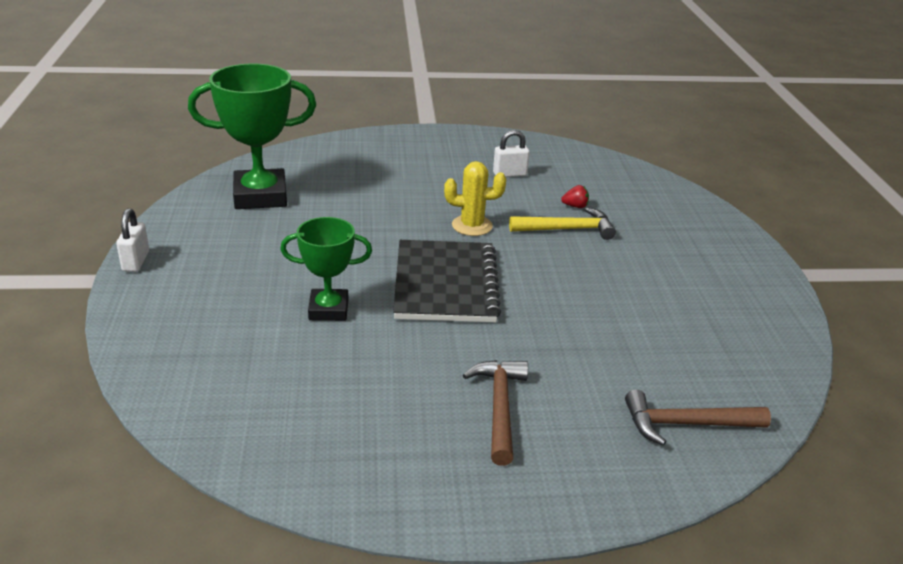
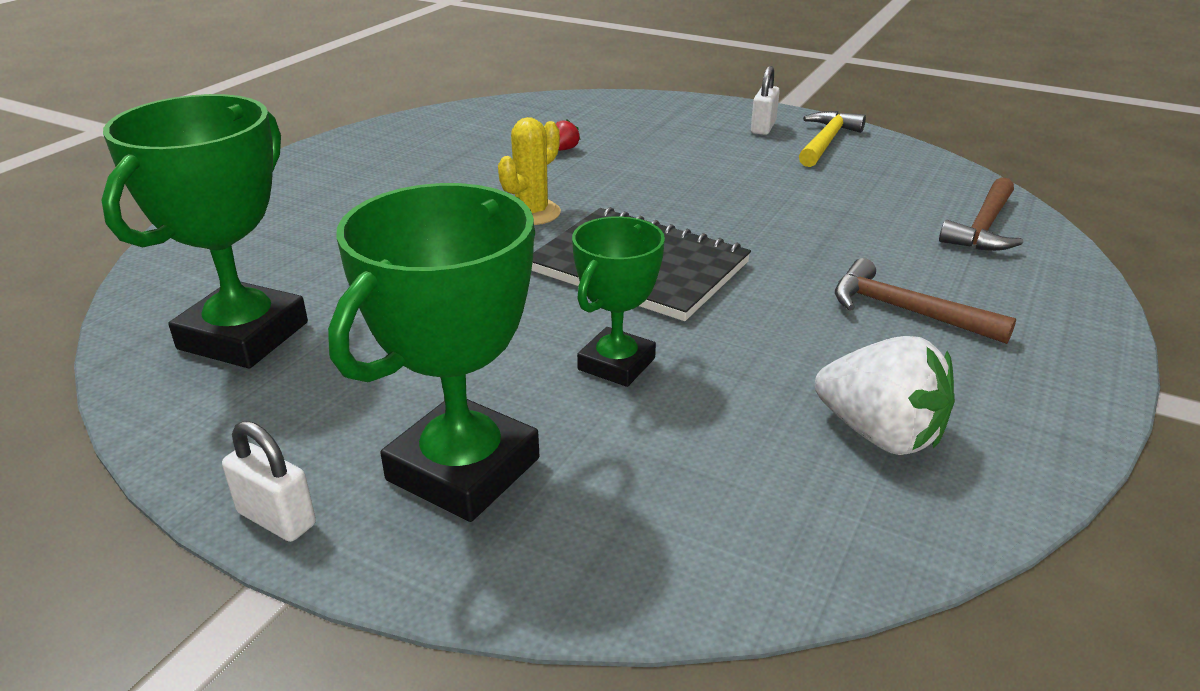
camera: 55 degrees left, 0 degrees up
white padlock [493,130,530,177] -> white padlock moved to [751,66,780,135]
yellow hammer [509,207,616,240] -> yellow hammer moved to [799,111,866,167]
none -> green trophy [328,183,539,522]
none -> white strawberry [815,336,955,455]

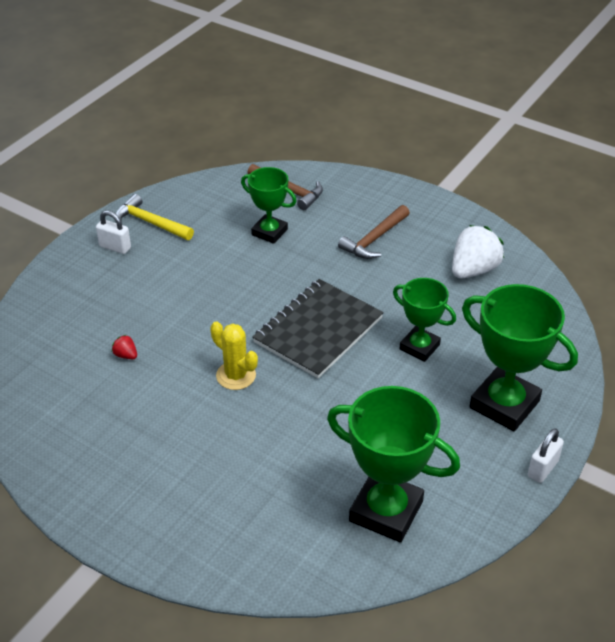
camera: 85 degrees left, 10 degrees up
none -> green trophy [241,167,297,244]

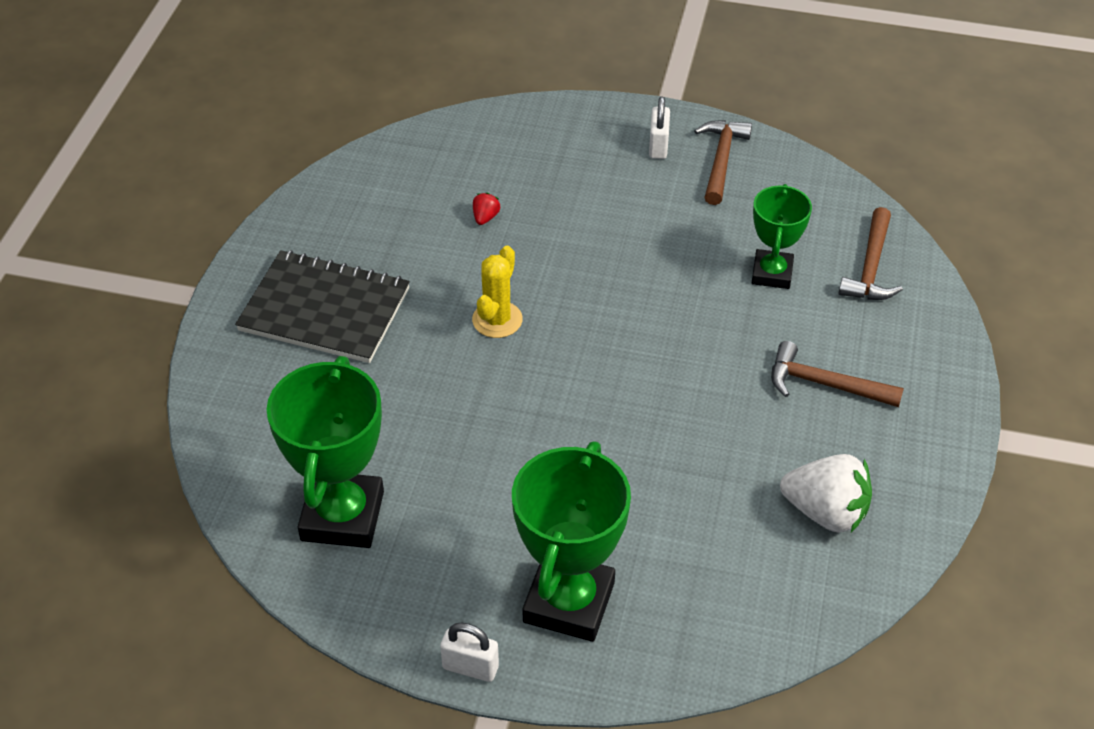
camera: 70 degrees right, 5 degrees up
yellow hammer [116,194,194,240] -> brown hammer [694,120,752,205]
black notebook [252,279,384,378] -> black notebook moved to [235,250,410,363]
green trophy [393,278,456,362] -> none

